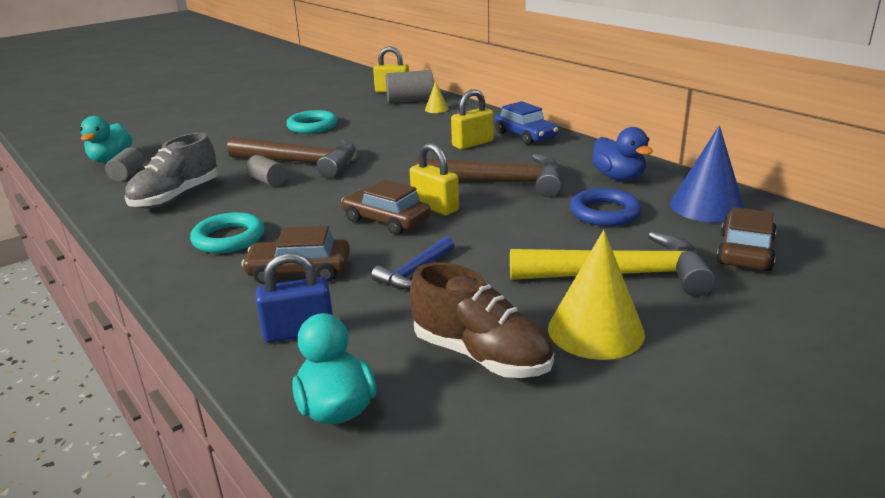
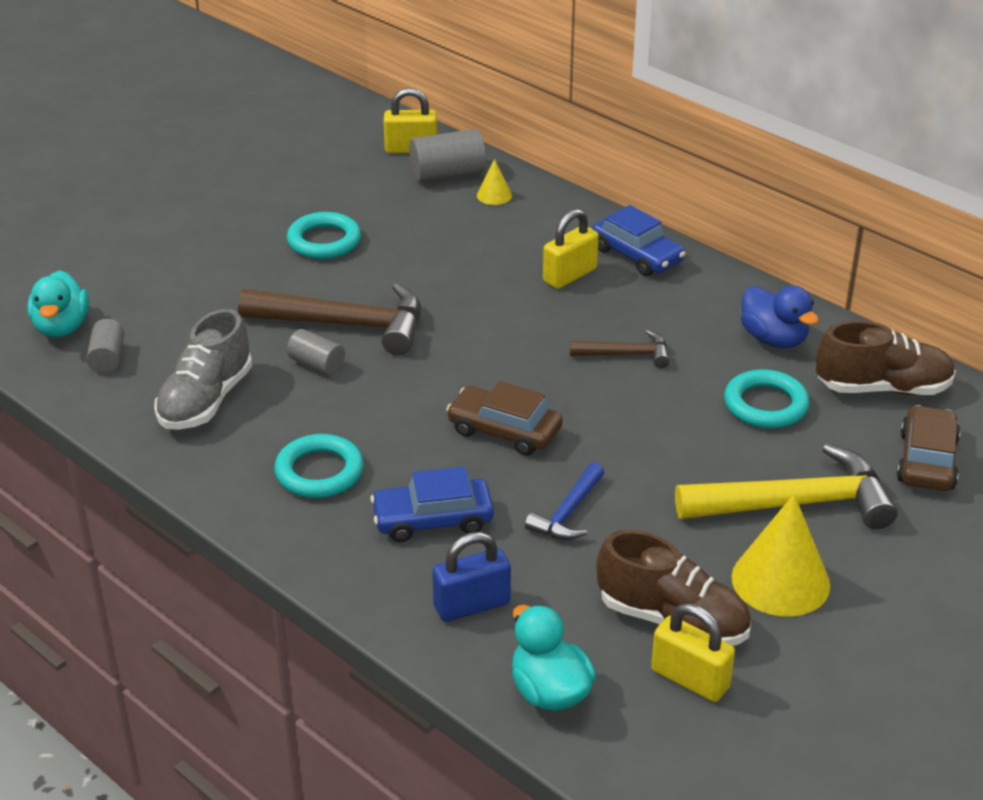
camera: 10 degrees left, 10 degrees up
brown car [241,226,350,284] -> blue car [370,467,494,542]
yellow padlock [410,143,459,215] -> yellow padlock moved to [651,603,735,702]
brown hammer [415,154,561,197] -> brown hammer [570,329,670,368], size x0.53
blue ring [570,188,642,226] -> turquoise ring [724,369,810,429]
blue cone [670,125,744,223] -> brown shoe [816,321,956,395]

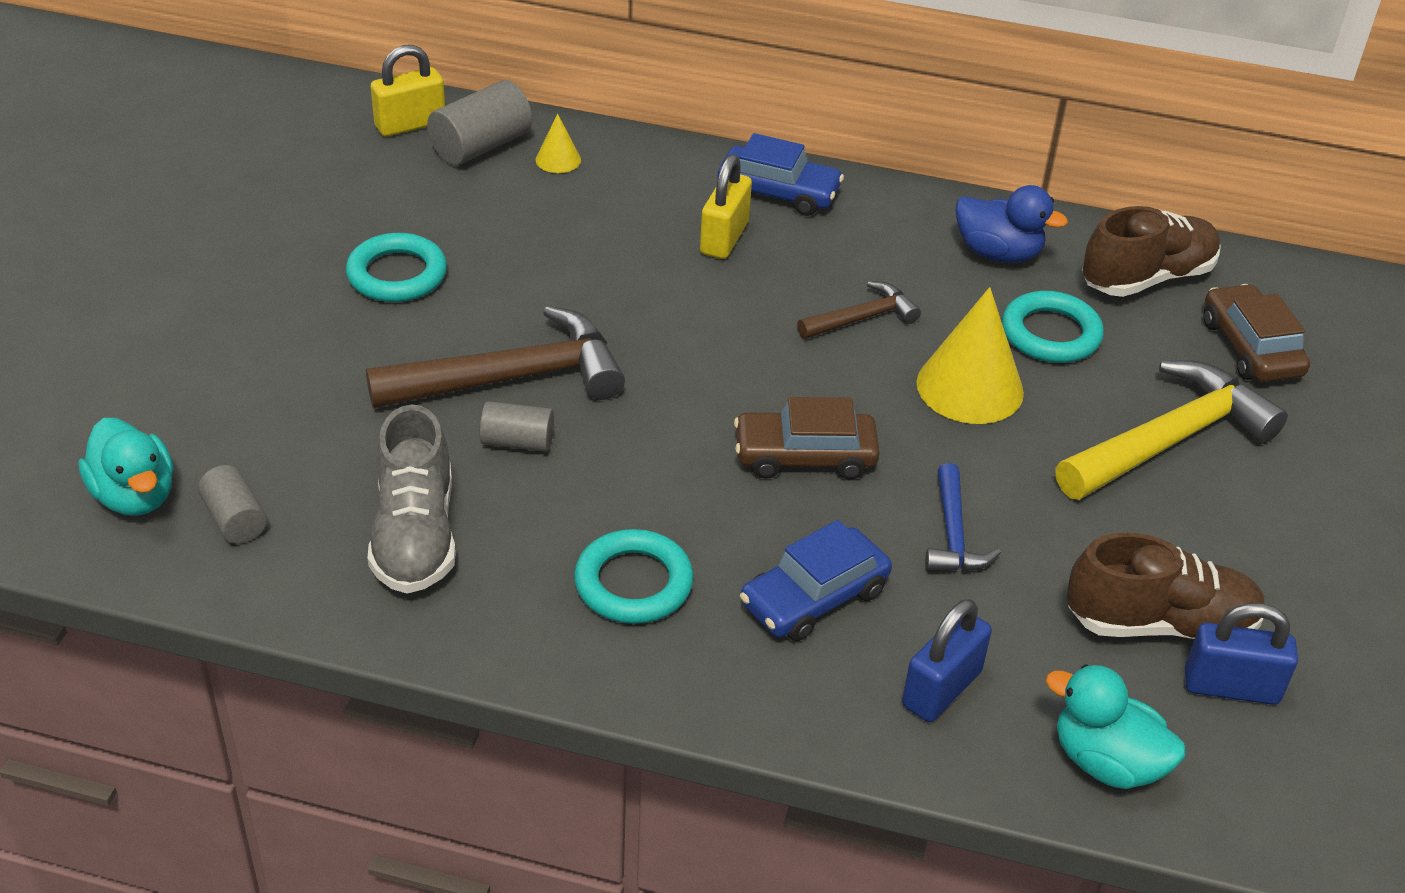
camera: 30 degrees left, 5 degrees up
yellow padlock [651,603,735,702] -> blue padlock [1185,603,1298,705]
yellow cone [732,494,830,617] -> yellow cone moved to [916,287,1024,424]

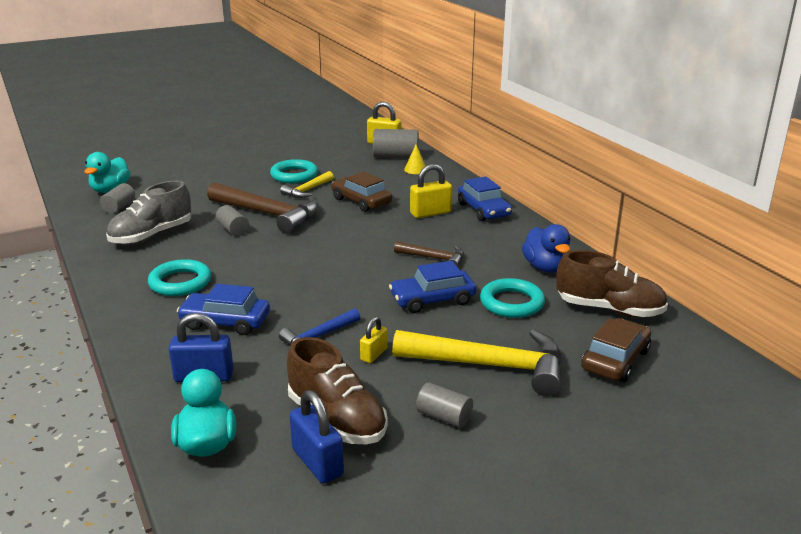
camera: 50 degrees right, 15 degrees down
brown car [734,397,880,480] -> brown car moved to [331,172,392,212]
yellow cone [916,287,1024,424] -> blue car [389,261,476,313]
none -> yellow hammer [280,171,334,198]
none -> yellow padlock [360,317,388,363]
none -> grey cylinder [416,382,473,428]

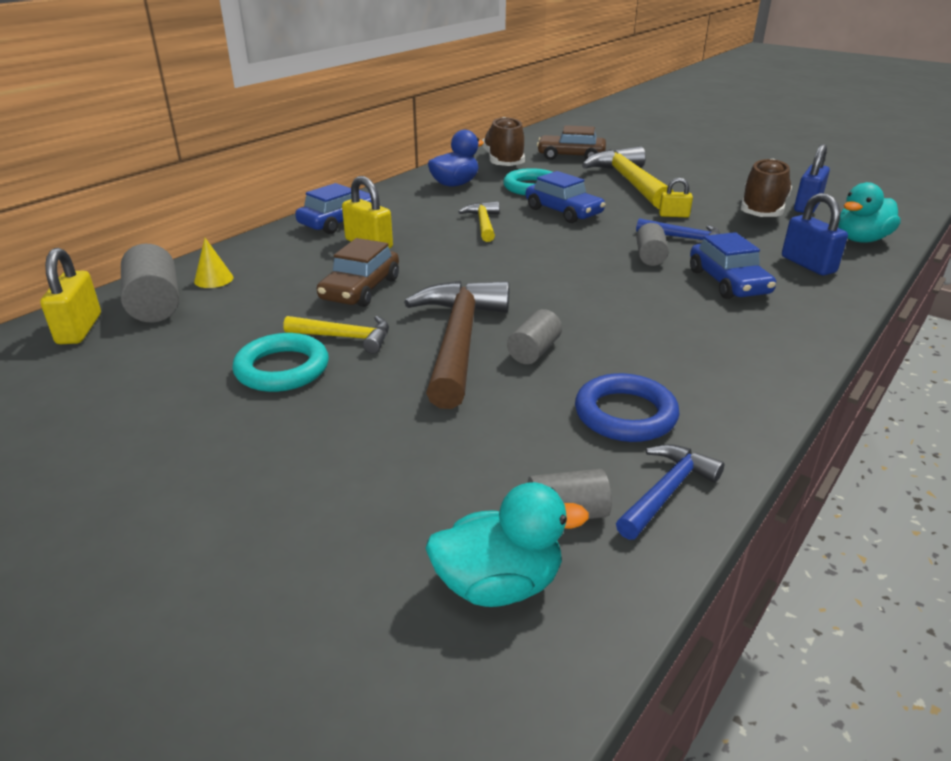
camera: 115 degrees left, 5 degrees up
grey shoe [106,180,191,245] -> blue ring [575,373,679,442]
turquoise ring [148,259,211,296] -> none
brown hammer [394,241,464,267] -> yellow hammer [458,201,499,242]
grey cylinder [416,382,473,428] -> grey cylinder moved to [636,223,669,266]
none -> blue hammer [616,444,724,540]

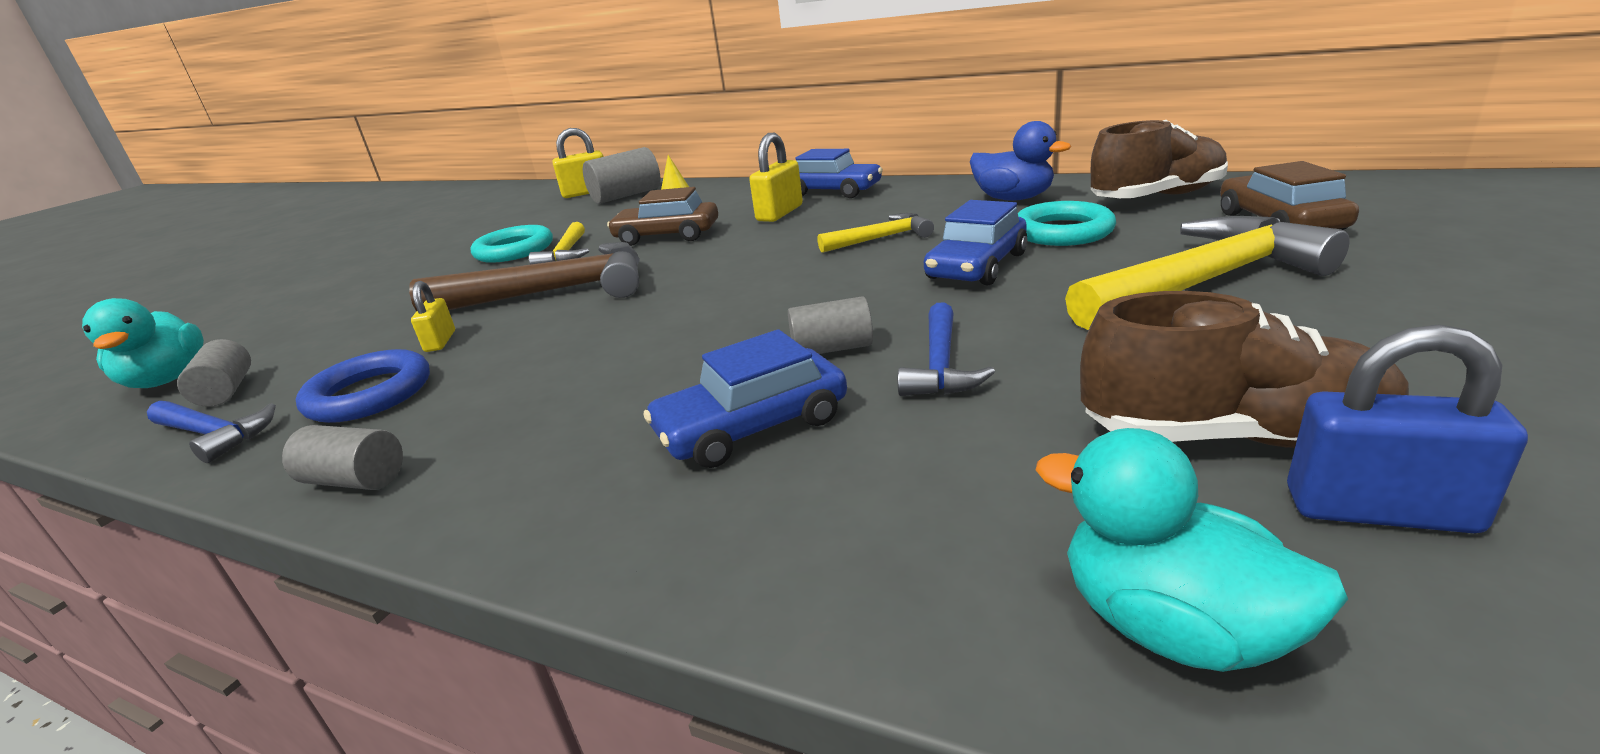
camera: 80 degrees right, 5 degrees down
grey cylinder [507,309,562,364] -> grey cylinder moved to [282,425,403,490]
yellow padlock [659,178,693,217] -> yellow padlock moved to [411,281,455,352]
blue padlock [782,193,848,276] -> none

